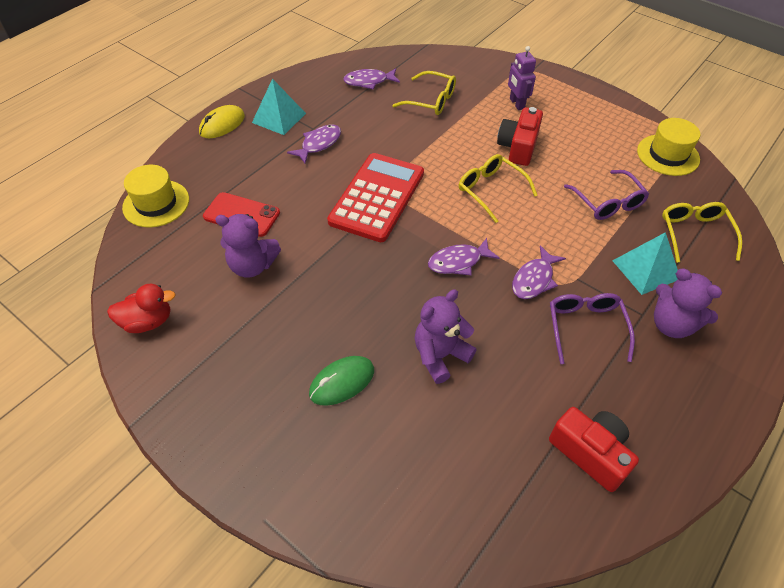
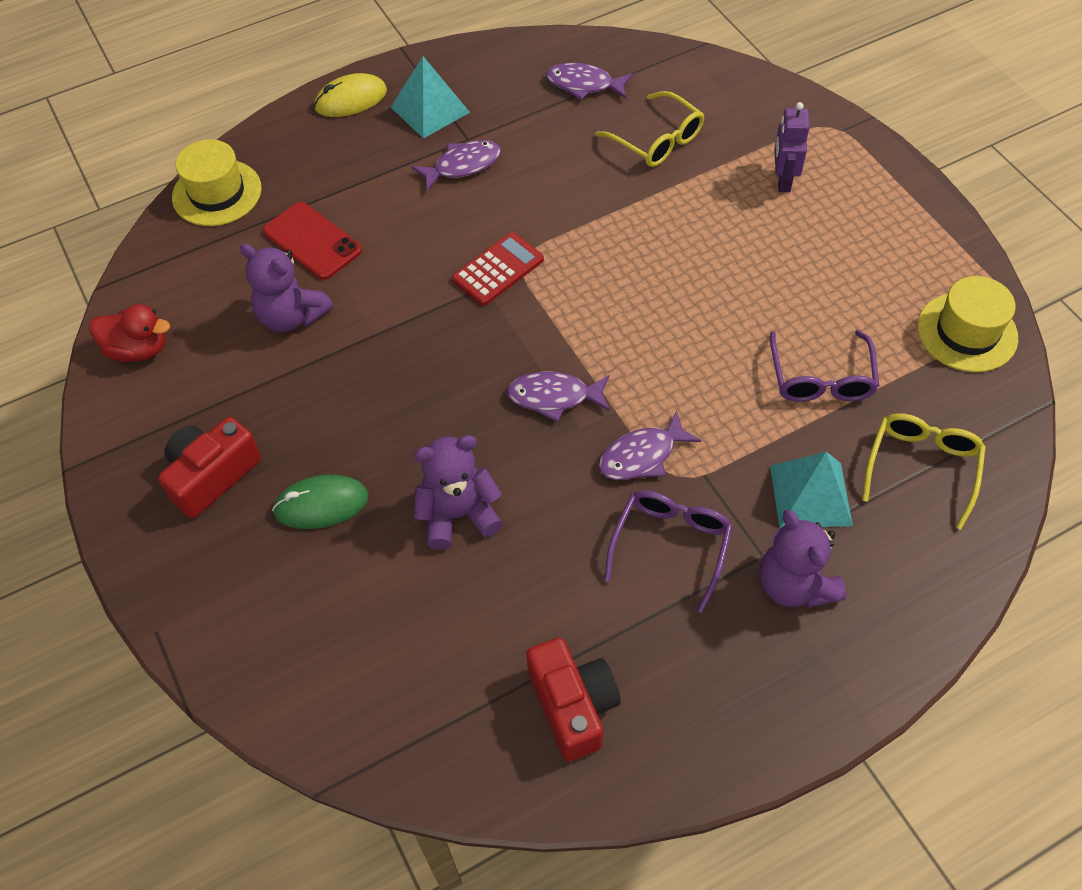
camera: 25 degrees right, 5 degrees up
red calculator [327,153,424,242] -> red calculator [452,232,544,306], size x0.55
yellow glasses [459,154,538,223] -> none
red camera [497,107,543,166] -> red camera moved to [158,417,261,518]

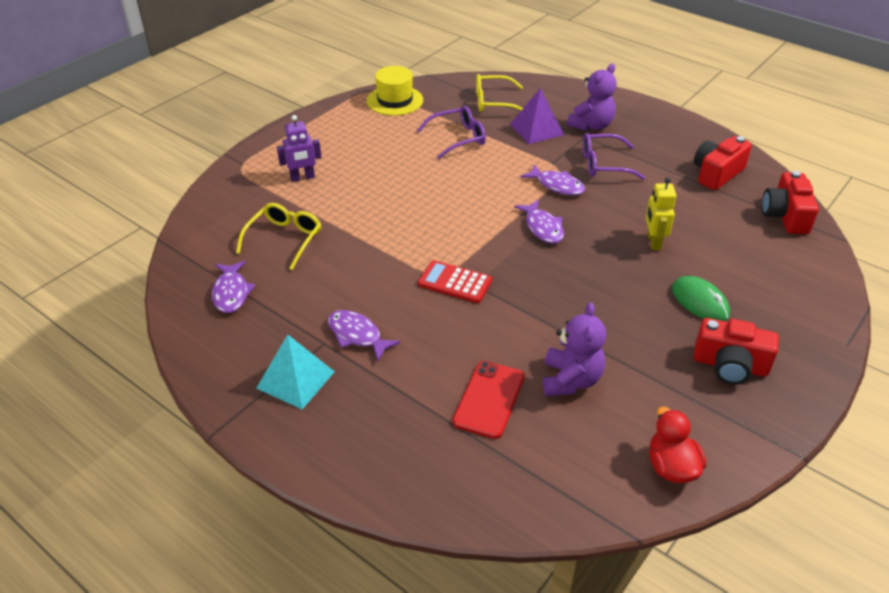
camera: 115 degrees left, 15 degrees down
yellow hat [172,139,262,226] -> none
yellow mouse [314,73,387,117] -> none
purple teddy bear [414,435,503,549] -> yellow robot [646,177,676,250]
turquoise pyramid [770,452,853,528] -> purple pyramid [510,88,564,144]
none -> red camera [762,171,819,234]

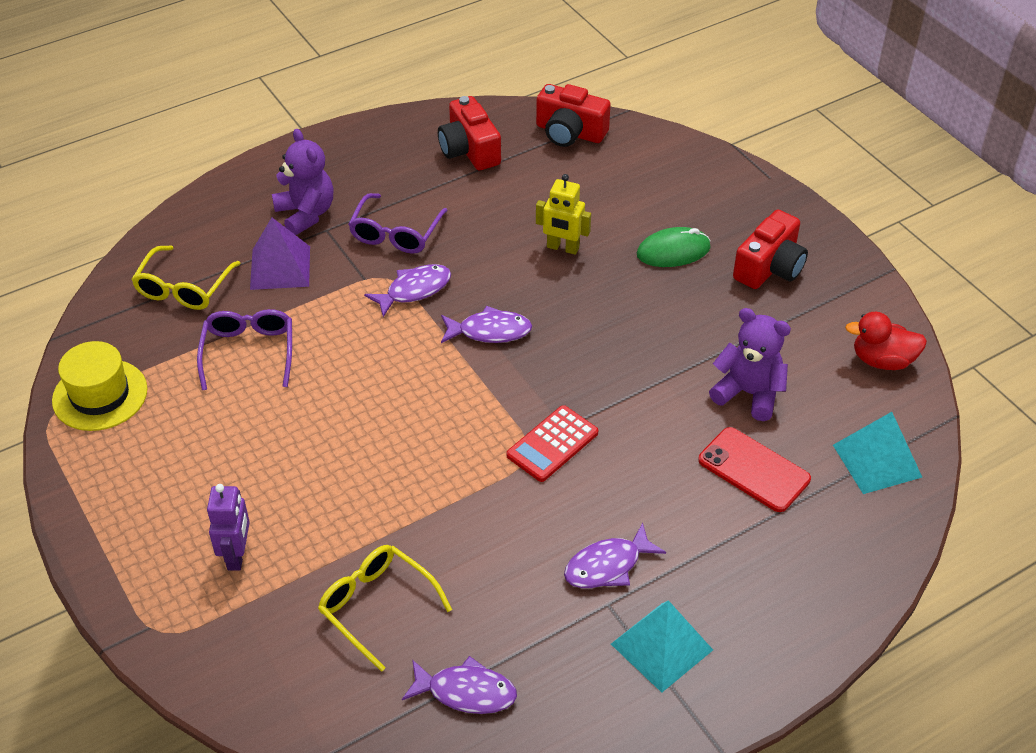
camera: 70 degrees left, 5 degrees up
none -> turquoise pyramid [833,412,922,494]

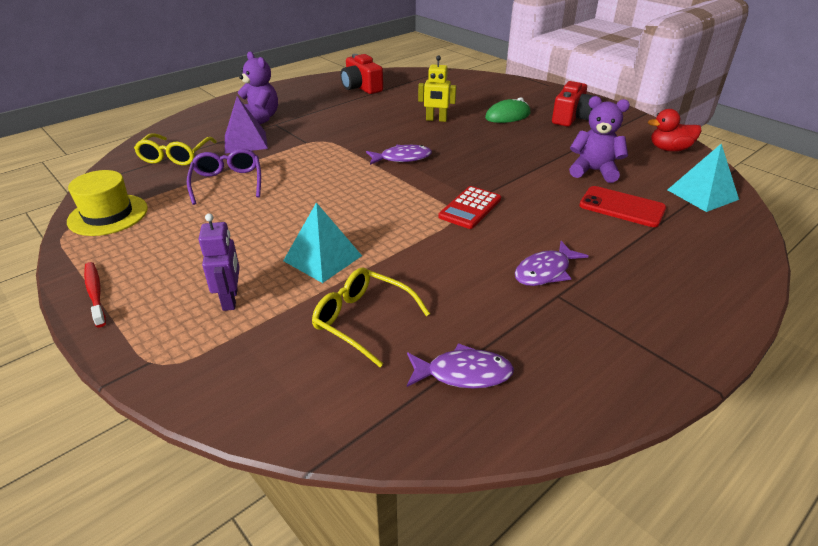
camera: 10 degrees left, 10 degrees down
purple glasses [348,193,448,254] -> none
purple fish [364,264,451,317] -> none
red camera [536,84,611,147] -> none
turquoise pyramid [611,600,713,693] -> turquoise pyramid moved to [283,202,362,283]
none -> red toothbrush [84,262,106,327]

